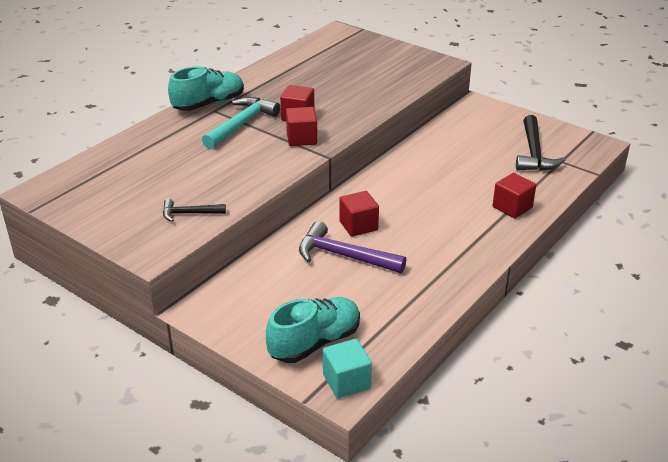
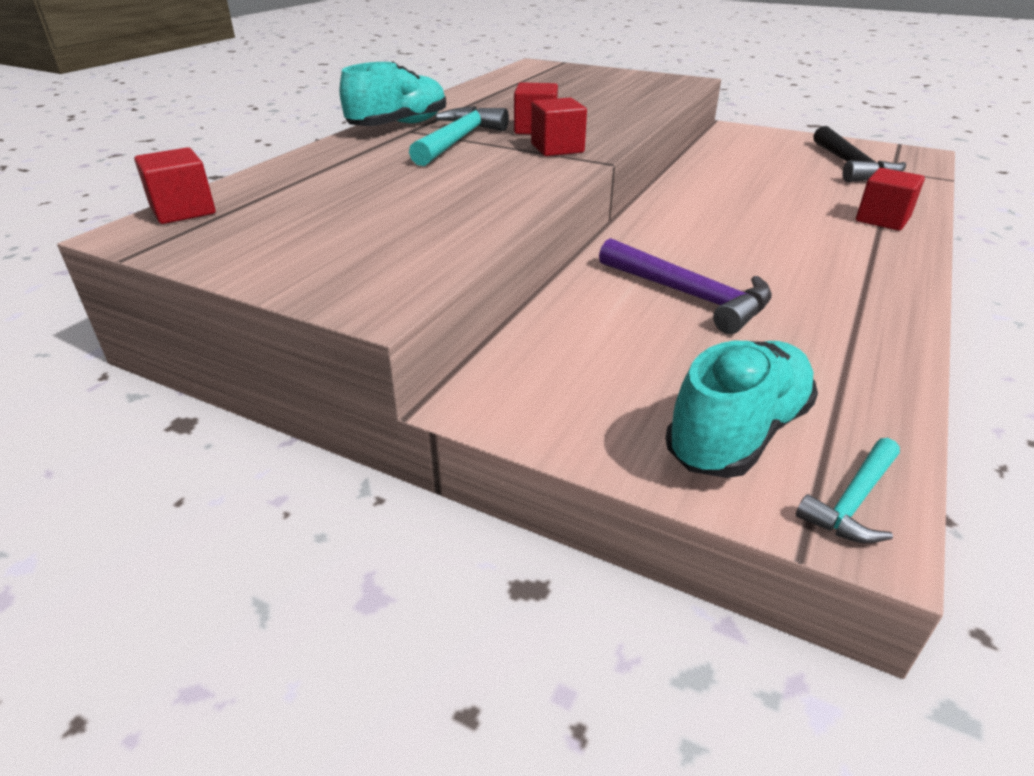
camera: 10 degrees left, 0 degrees up
black hammer [163,199,226,222] -> none
purple hammer [299,221,406,273] -> purple hammer turned 150 degrees counterclockwise [599,238,772,334]
turquoise cube [323,339,372,398] -> turquoise hammer [796,438,900,543]
red cube [339,191,379,237] -> red cube moved to [134,147,216,224]

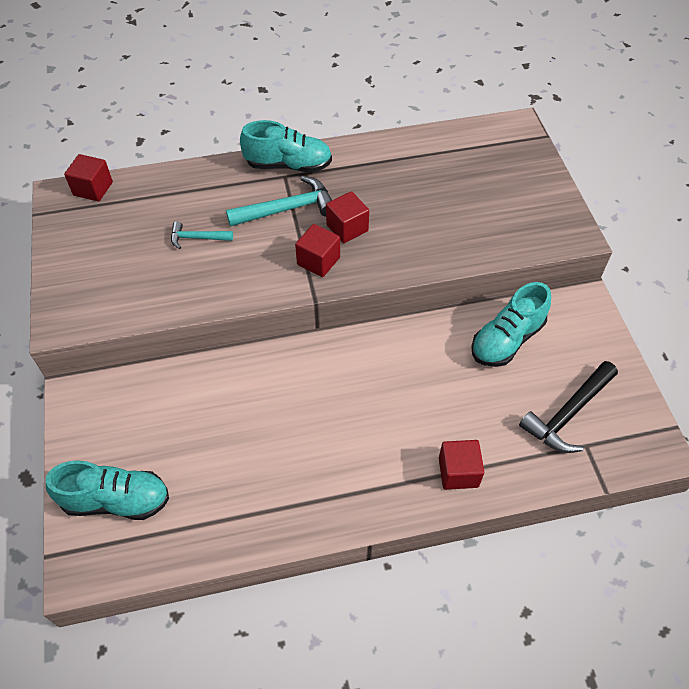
camera: 50 degrees right, 20 degrees up
purple hammer [599,238,772,334] -> none
turquoise hammer [796,438,900,543] -> turquoise hammer moved to [171,221,233,249]
none -> turquoise shoe [471,282,551,367]

